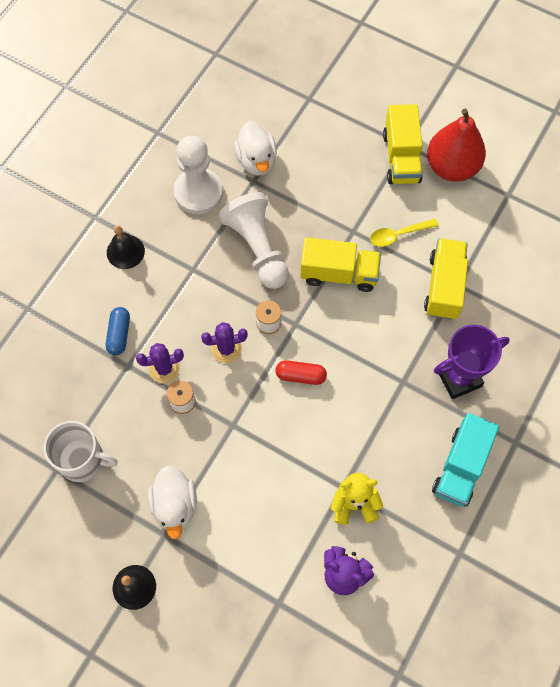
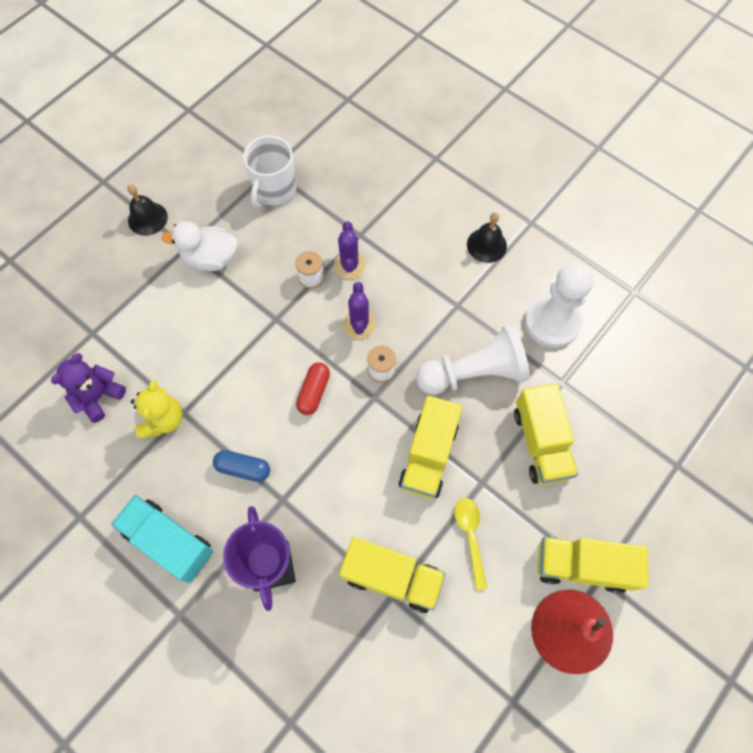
camera: 100 degrees right, 0 degrees up
blue capsule [106,307,130,355] -> blue capsule moved to [213,450,270,482]
white duck [234,121,277,175] -> none
none -> yellow truck [514,383,578,485]

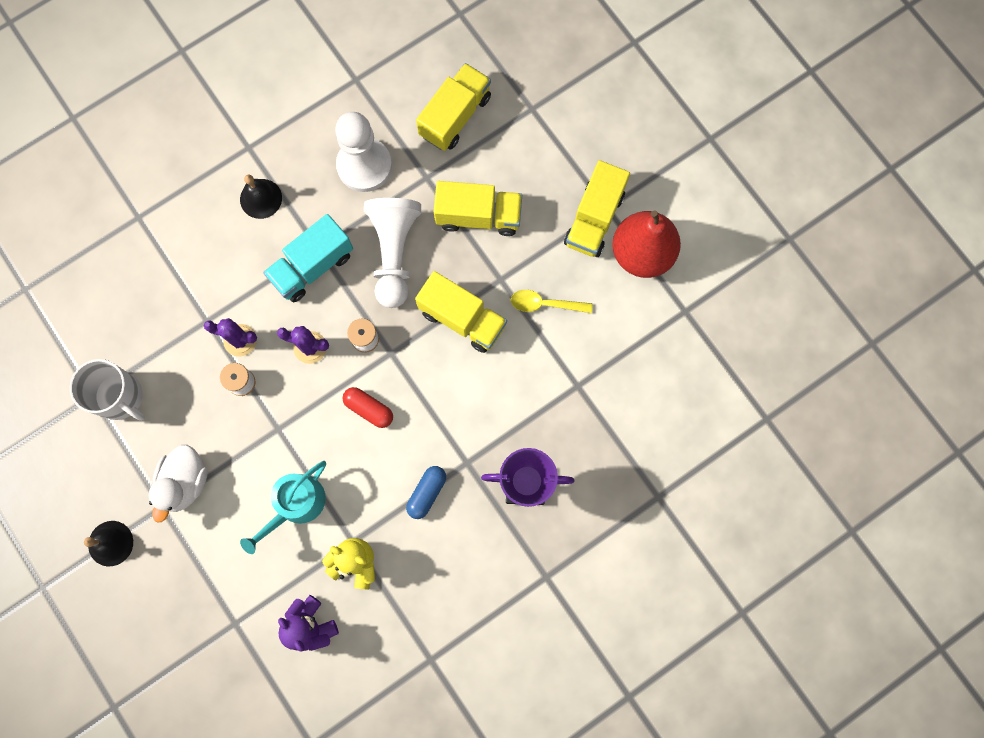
camera: 75 degrees left, 10 degrees up
turquoise truck [111,495,213,583] -> turquoise truck moved to [263,214,353,302]
yellow truck [339,537,446,613] -> yellow truck moved to [416,63,491,151]
none -> turquoise watering can [240,461,326,554]

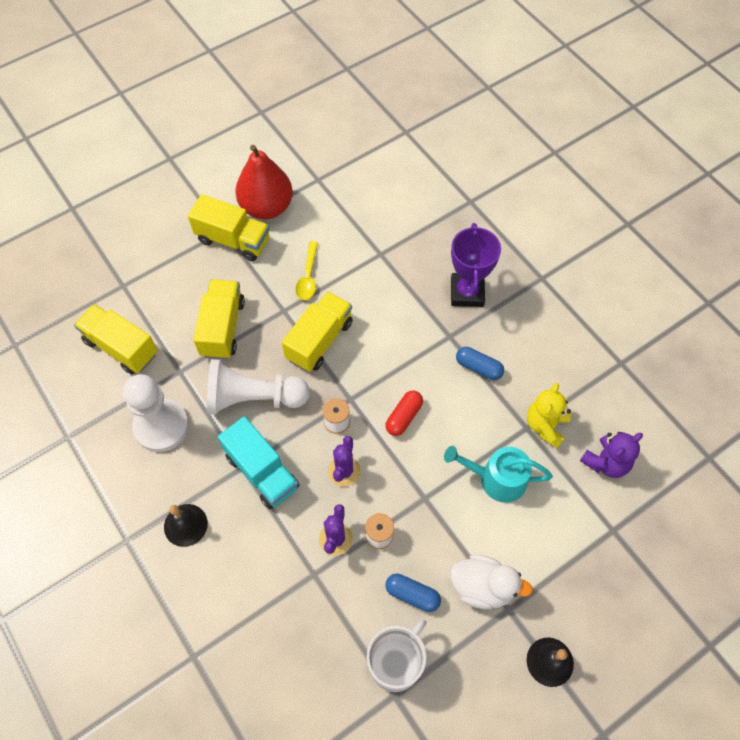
camera: 90 degrees left, 15 degrees down
turquoise watering can [240,461,326,554] -> turquoise watering can turned 150 degrees clockwise [444,446,553,503]
none -> blue capsule [385,574,441,612]

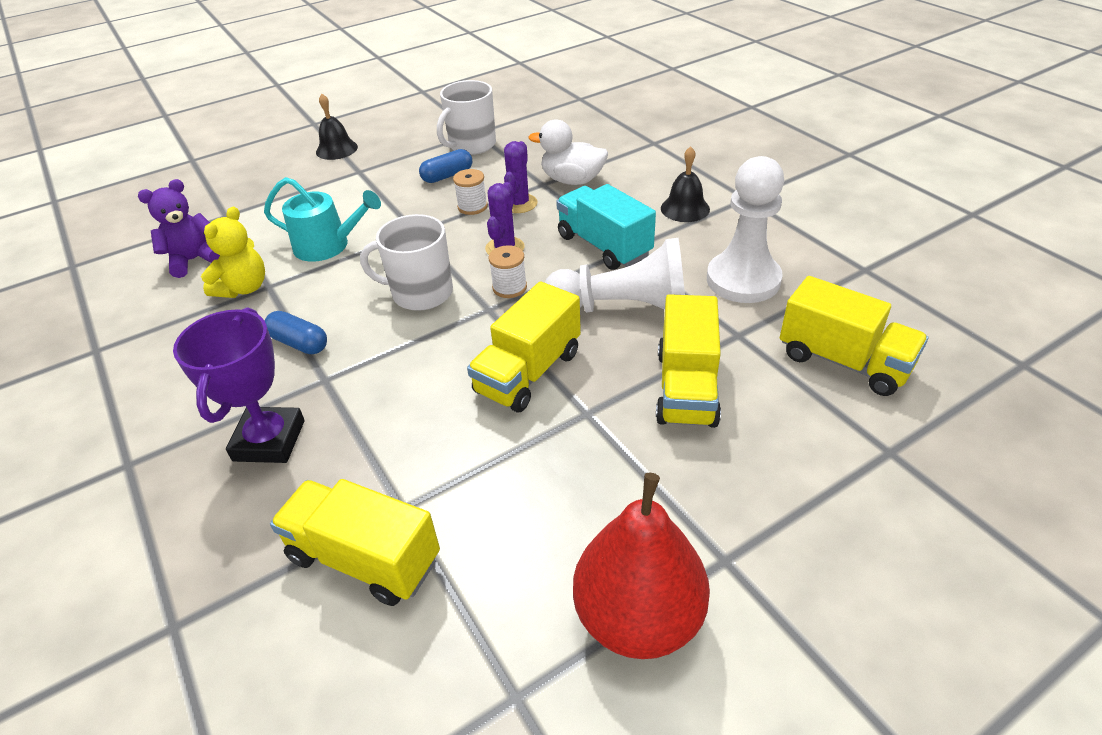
camera: 175 degrees left, 20 degrees down
yellow truck [188,194,270,261] -> yellow truck moved to [270,479,440,606]
yellow spoon [295,241,318,300] -> none
red capsule [385,390,423,436] -> white mug [360,214,453,311]
blue capsule [385,574,441,612] -> blue capsule turned 60 degrees counterclockwise [419,149,472,183]
white duck [450,555,533,609] -> white duck moved to [529,119,608,185]

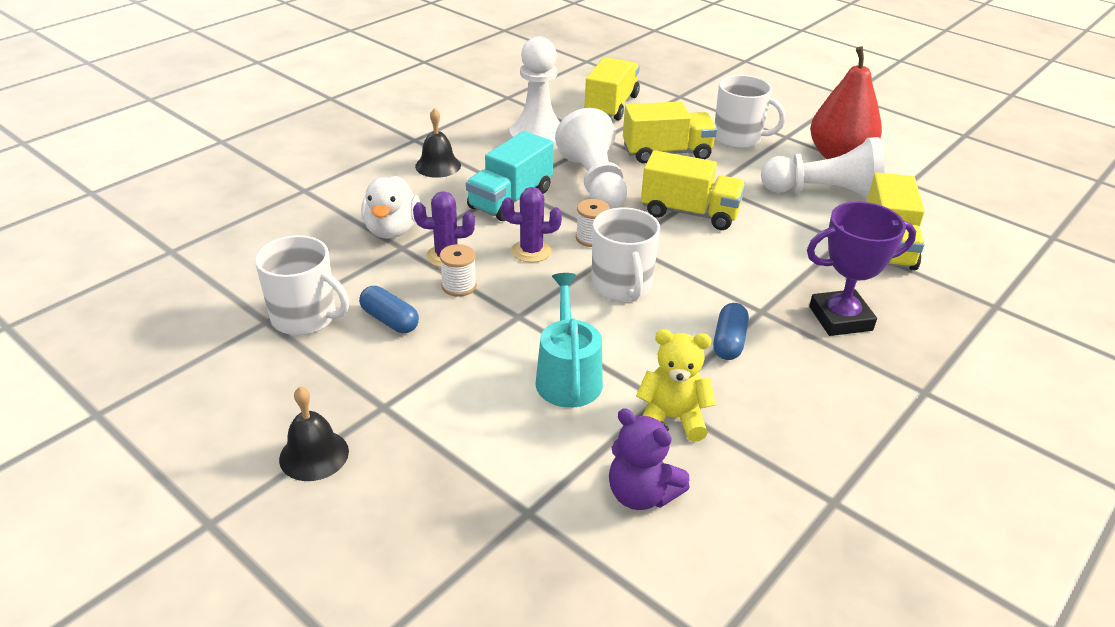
camera: 110 degrees left, 5 degrees down
none -> white mug [715,75,786,149]
none -> white pawn [761,137,885,200]

